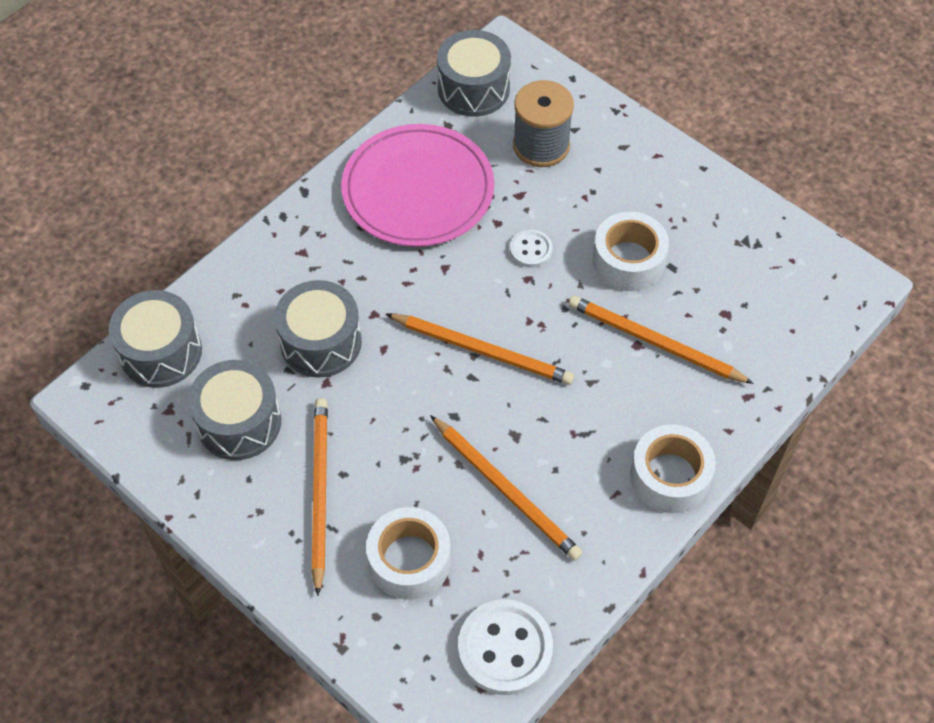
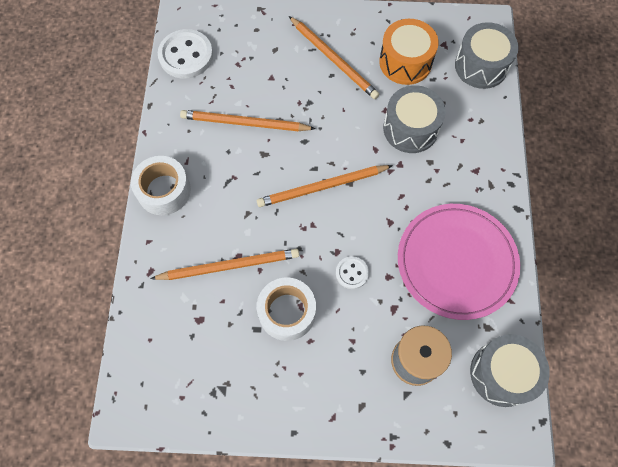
camera: 140 degrees right, 10 degrees up
grey drum [188,360,281,460] -> orange drum [379,19,439,85]
white tape [366,507,451,600] -> none

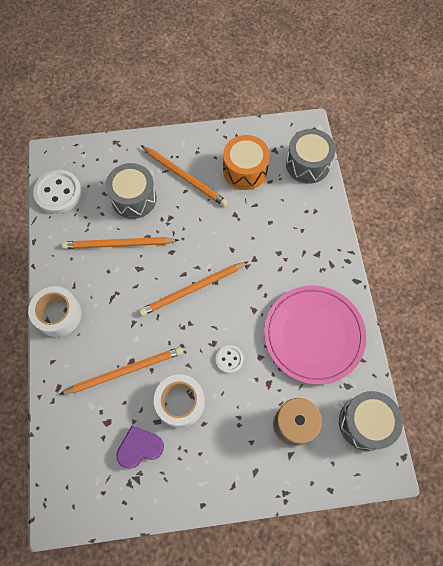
camera: 10 degrees left, 0 degrees up
grey drum [383,85,446,153] -> grey drum moved to [105,163,157,219]
none -> purple heart [116,426,164,469]

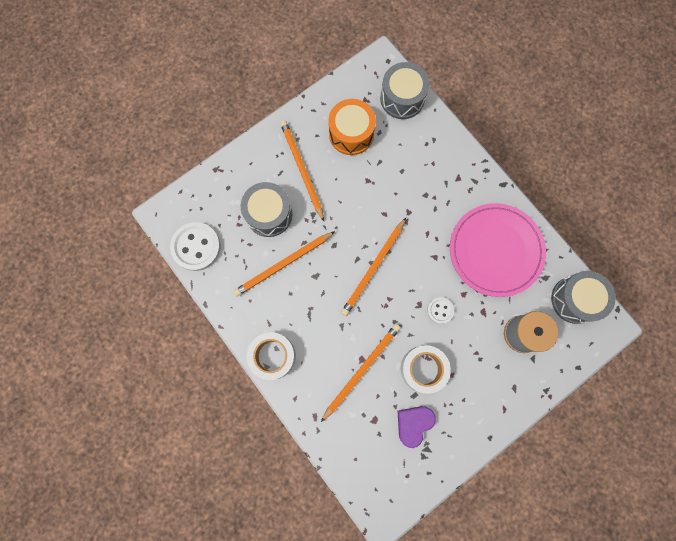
camera: 30 degrees left, 10 degrees up
orange pencil [141,145,228,207] -> orange pencil turned 120 degrees counterclockwise [280,120,324,221]

